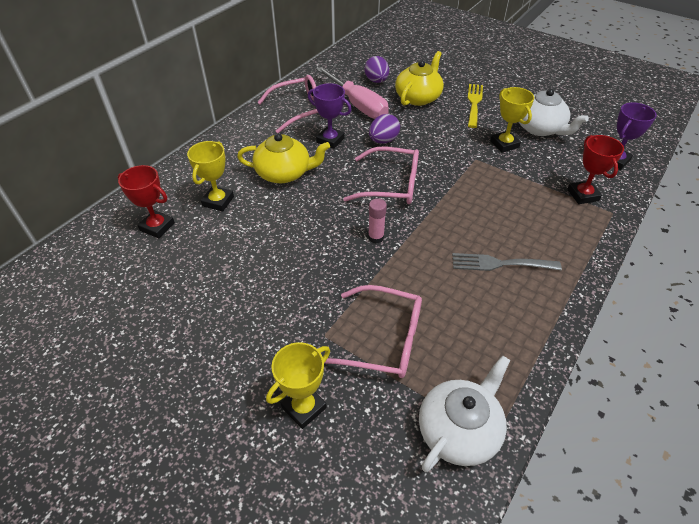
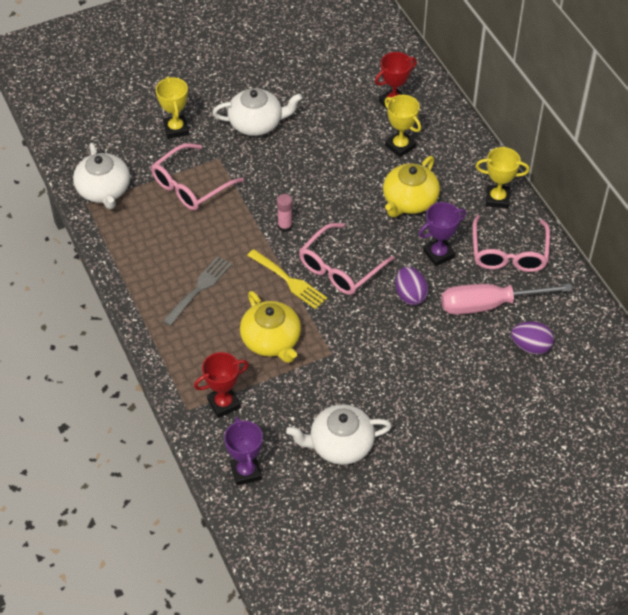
camera: 120 degrees right, 5 degrees up
yellow teapot [395,51,444,106] -> yellow teapot moved to [240,291,301,363]
yellow fork [468,84,483,128] -> yellow fork moved to [247,249,327,309]
yellow trophy [490,87,534,153] -> yellow trophy moved to [476,147,530,208]
red trophy [567,135,624,204] -> red trophy turned 45 degrees counterclockwise [194,352,249,418]
none -> white teapot [213,88,302,136]

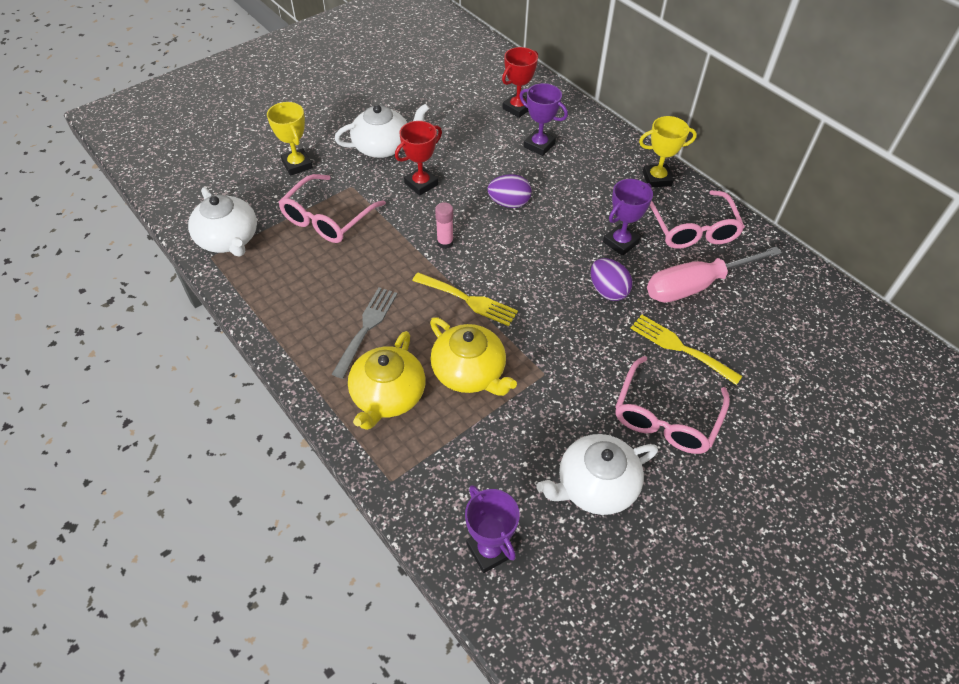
camera: 15 degrees left, 0 degrees up
red trophy [194,352,249,418] -> red trophy moved to [395,121,442,196]
pink glasses [299,223,395,295] -> pink glasses moved to [615,356,730,454]
yellow teapot [383,156,440,217] -> yellow teapot moved to [348,331,426,430]
yellow trophy [385,95,421,158] -> purple trophy [519,83,568,156]
purple egg [511,321,554,355] -> purple egg moved to [487,174,531,208]
none -> yellow fork [630,315,743,385]

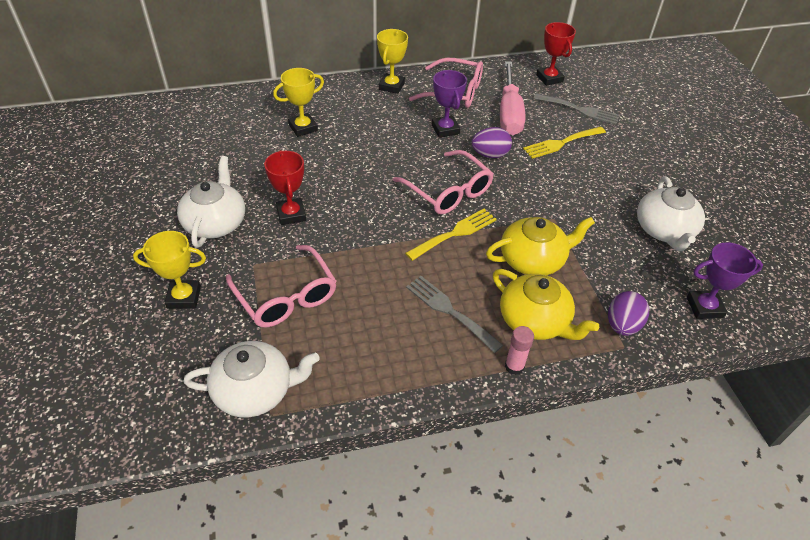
camera: 65 degrees left, 5 degrees down
pink glue stick [435,202,454,249] -> pink glue stick moved to [505,326,534,375]
purple egg [487,174,531,208] -> purple egg moved to [608,291,649,336]
red trophy [502,47,538,118] -> red trophy moved to [536,22,576,86]
purple trophy [519,83,568,156] -> yellow trophy [273,68,324,137]
pink glasses [615,356,730,454] -> pink glasses moved to [393,150,494,215]
none -> grey fork [533,93,620,125]

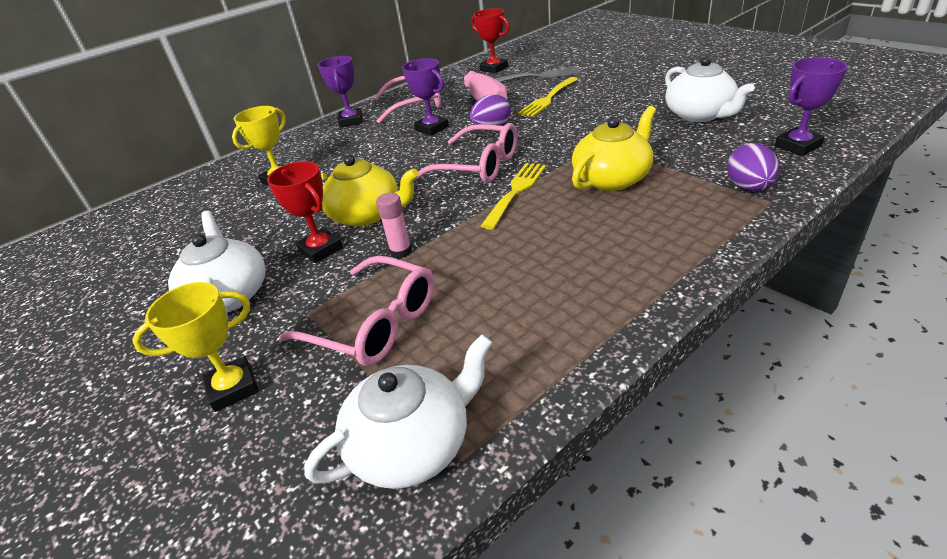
camera: 20 degrees left, 10 degrees down
yellow trophy [377,29,408,94] -> purple trophy [318,56,362,128]
grey fork [406,276,503,353] -> none
yellow teapot [493,269,599,340] -> yellow teapot moved to [321,155,419,227]
pink glue stick [505,326,534,375] -> pink glue stick moved to [376,193,412,259]

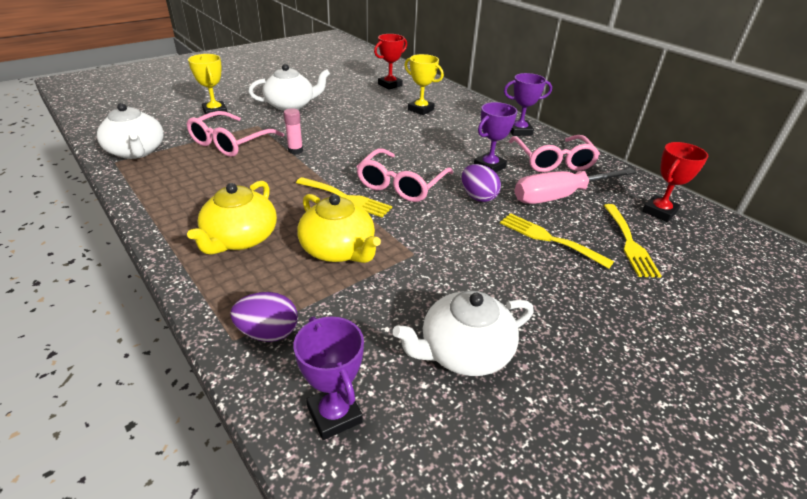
camera: 85 degrees right, 0 degrees up
red trophy [267,161,343,263] -> red trophy moved to [374,34,407,89]
yellow teapot [321,155,419,227] -> yellow teapot moved to [187,181,277,255]
grey fork [494,67,581,82] -> yellow fork [604,204,661,278]

